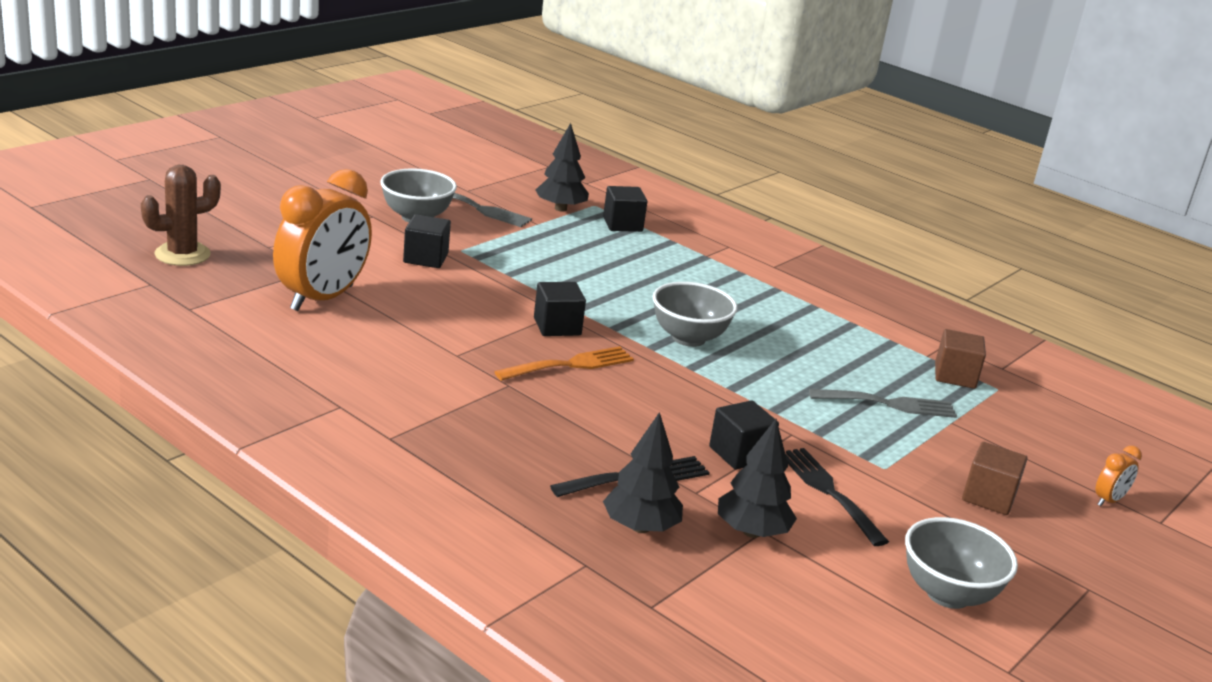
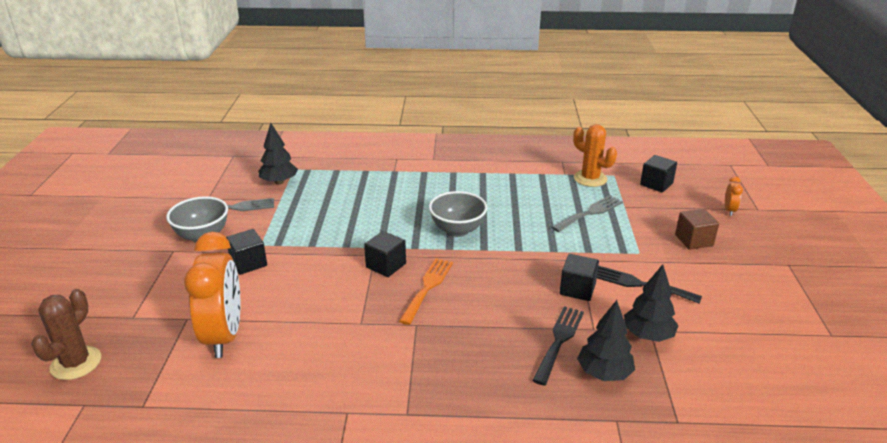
camera: 35 degrees left, 5 degrees up
black cube [603,186,648,232] -> black cube moved to [640,155,677,192]
grey bowl [905,517,1018,609] -> none
brown cube [935,329,986,389] -> orange cactus [573,124,617,187]

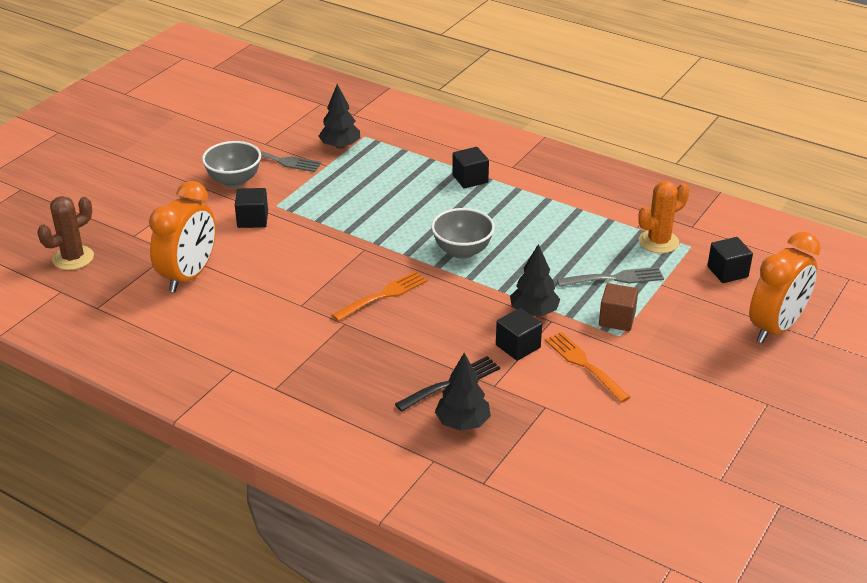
camera: 30 degrees right, 5 degrees up
black cube [364,231,406,277] -> black cube moved to [452,147,489,189]
orange cactus [573,124,617,187] -> orange cactus turned 75 degrees clockwise [638,180,689,253]
black fork [597,266,702,304] -> orange fork [545,332,631,403]
black tree [624,264,679,342] -> black tree moved to [510,244,560,316]
brown cube [675,209,719,250] -> brown cube moved to [599,283,638,331]
orange clock [725,176,743,216] -> orange clock [749,232,821,343], size x2.44

